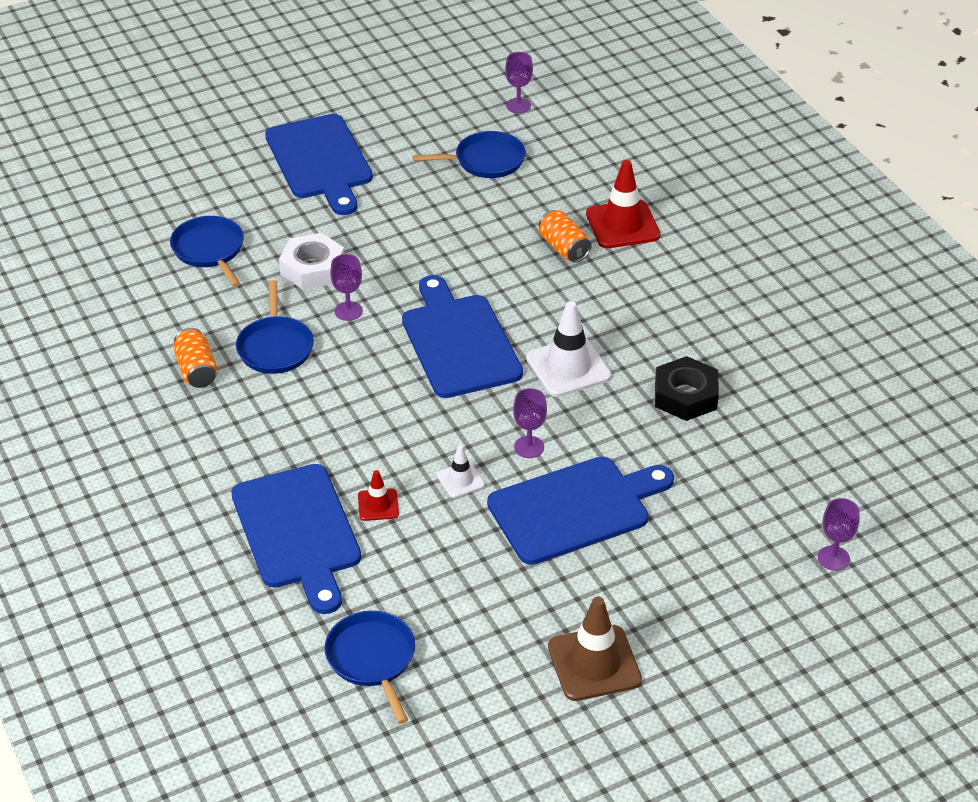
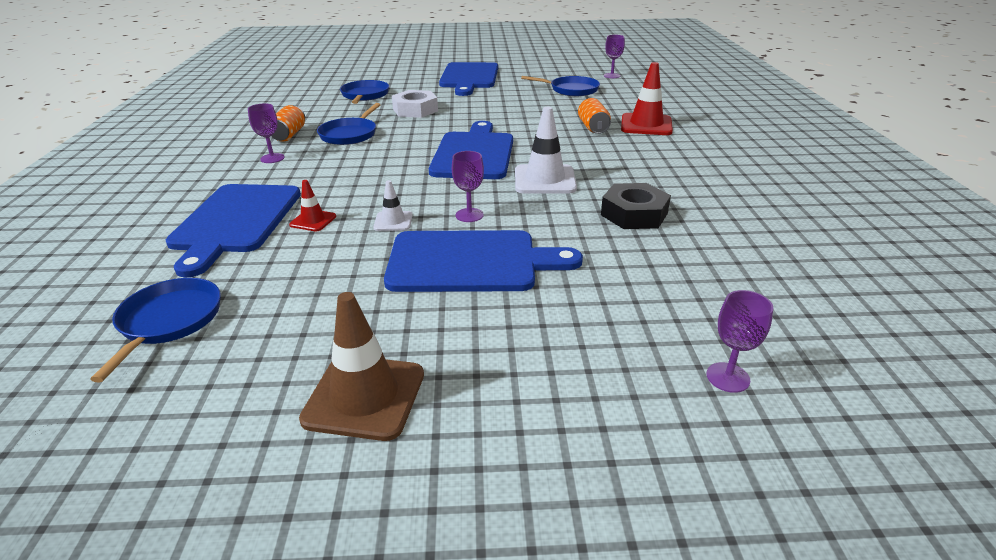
camera: 25 degrees right, 10 degrees down
purple goblet [330,254,363,321] -> purple goblet moved to [248,103,285,163]

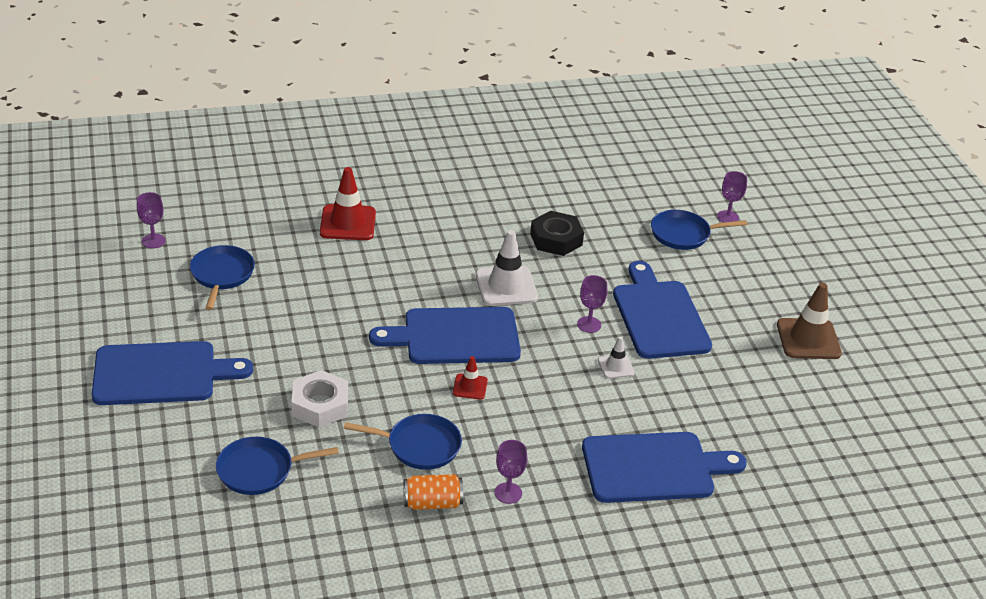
camera: 105 degrees left, 5 degrees up
blue pan [90,278,221,382] -> blue pan moved to [651,210,747,250]
red traffic cone [289,180,336,231] -> red traffic cone moved to [453,356,488,400]
orange can [578,98,611,134] -> none

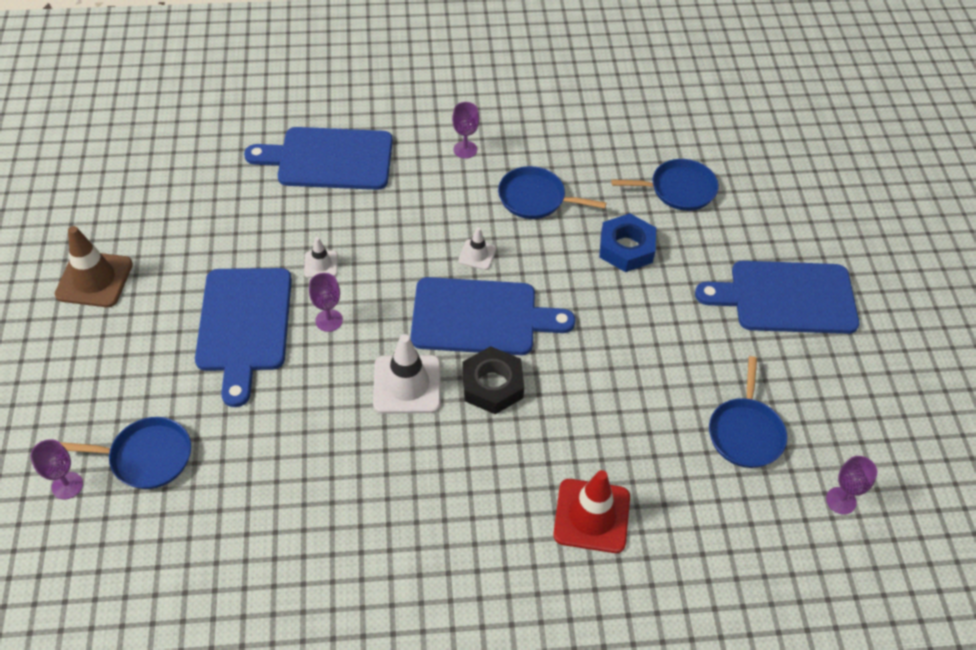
camera: 170 degrees left, 15 degrees up
white nut [291,370,348,427] -> blue nut [599,213,656,272]
orange can [404,474,463,510] -> none
red traffic cone [453,356,488,400] -> white traffic cone [458,227,496,270]
black nut [530,211,584,256] -> black nut moved to [462,346,524,414]

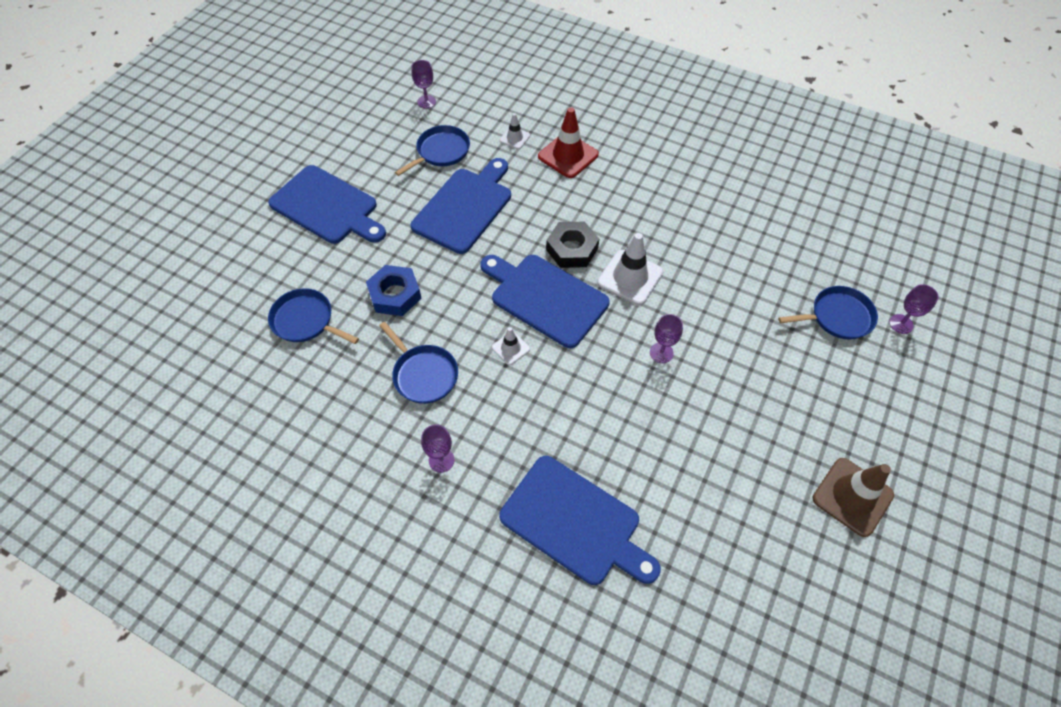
camera: 145 degrees left, 5 degrees up
blue pan [60,417,191,489] -> blue pan turned 135 degrees clockwise [778,286,878,340]
blue cutting board [195,268,292,407] -> blue cutting board moved to [411,158,511,254]
white traffic cone [304,237,338,278] -> white traffic cone moved to [500,113,530,149]

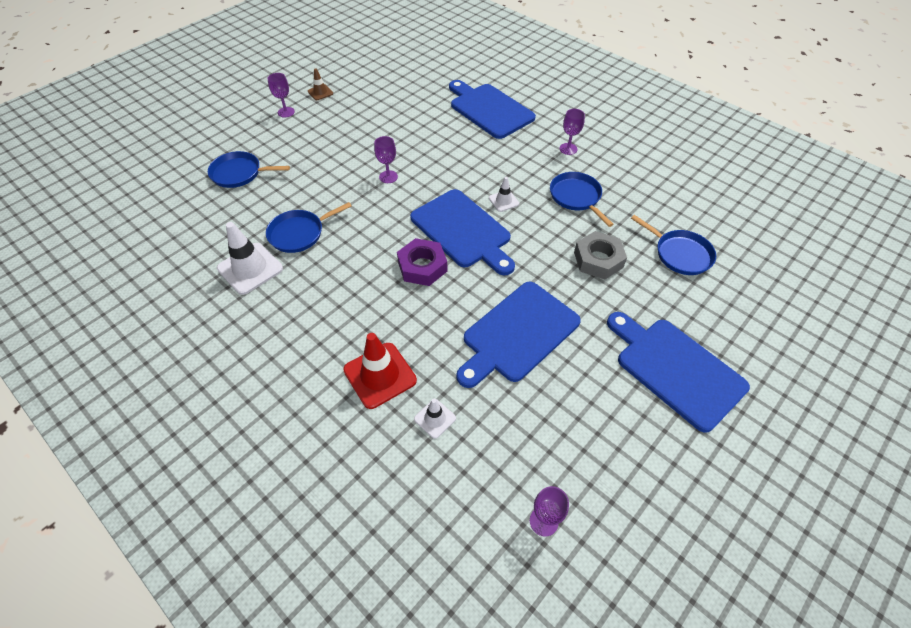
camera: 165 degrees left, 5 degrees down
blue nut [366,265,422,316] -> grey nut [574,231,627,279]
blue pan [395,125,470,176] -> blue pan moved to [266,202,352,253]
black nut [546,222,599,268] -> purple nut [397,238,447,286]
white traffic cone [597,233,663,305] -> white traffic cone moved to [217,222,283,295]
brown traffic cone [813,458,894,537] -> brown traffic cone [308,69,333,100], size x0.53
purple goblet [889,284,939,334] -> purple goblet moved to [267,73,295,118]

